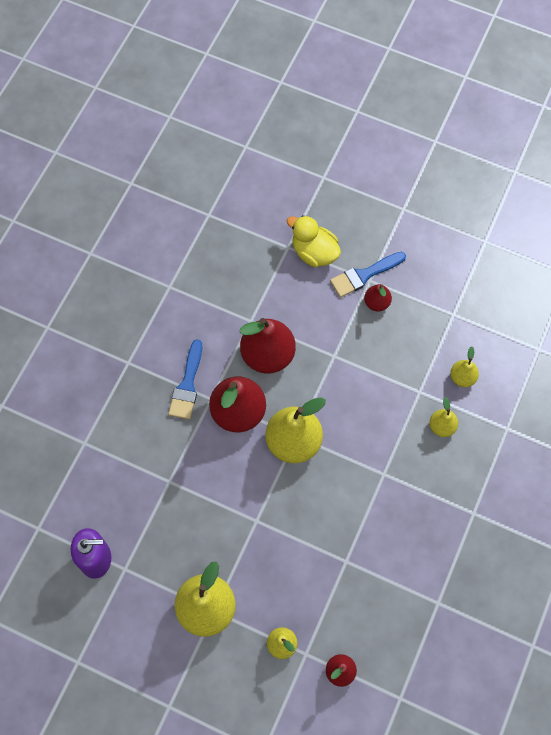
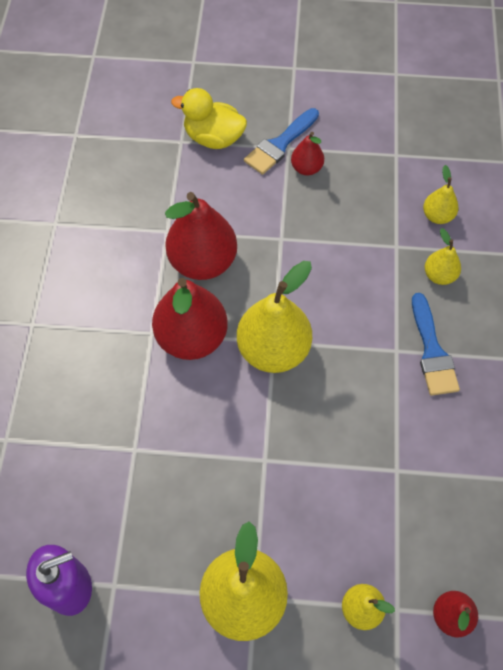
camera: 20 degrees left, 5 degrees down
blue brush [168,339,202,420] -> blue brush moved to [412,293,460,396]

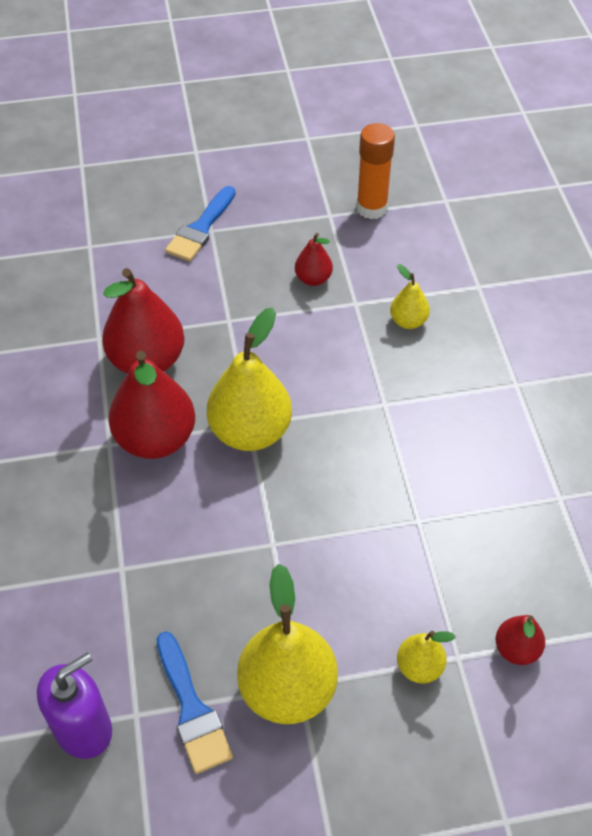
camera: 15 degrees left, 10 degrees down
yellow duck [171,88,247,149] -> none
red pear [291,132,324,175] -> red pear moved to [295,233,333,286]
blue brush [412,293,460,396] -> blue brush moved to [157,631,233,774]
yellow pear [423,165,458,224] -> none
none -> orange glue stick [356,123,395,219]

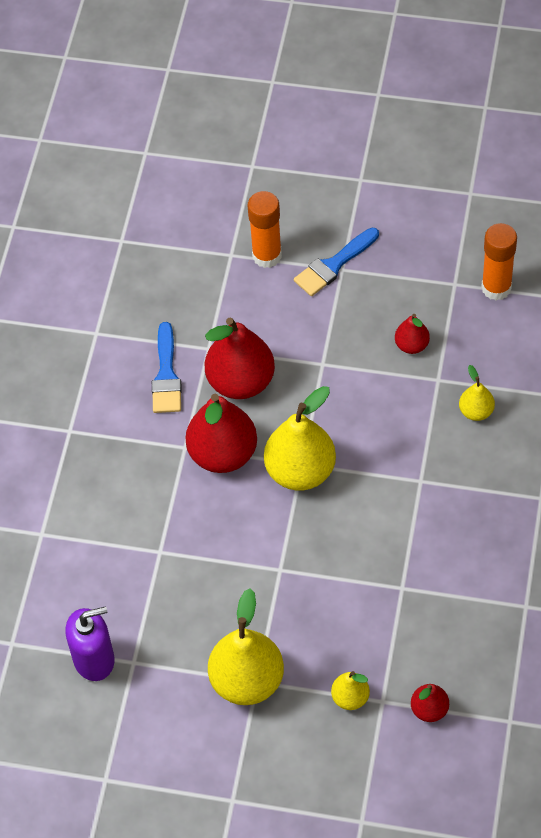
camera: 25 degrees right, 5 degrees up
blue brush [157,631,233,774] -> blue brush moved to [152,322,182,413]
none -> orange glue stick [248,191,282,268]

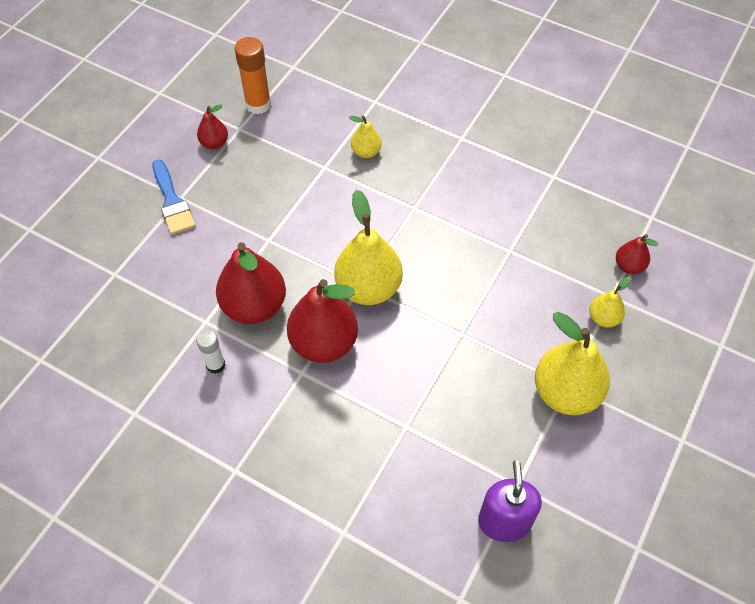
camera: 75 degrees left, 0 degrees up
blue brush [152,322,182,413] -> white glue stick [196,330,225,374]
orange glue stick [248,191,282,268] -> none
red pear [395,314,430,354] -> red pear moved to [197,104,228,149]

